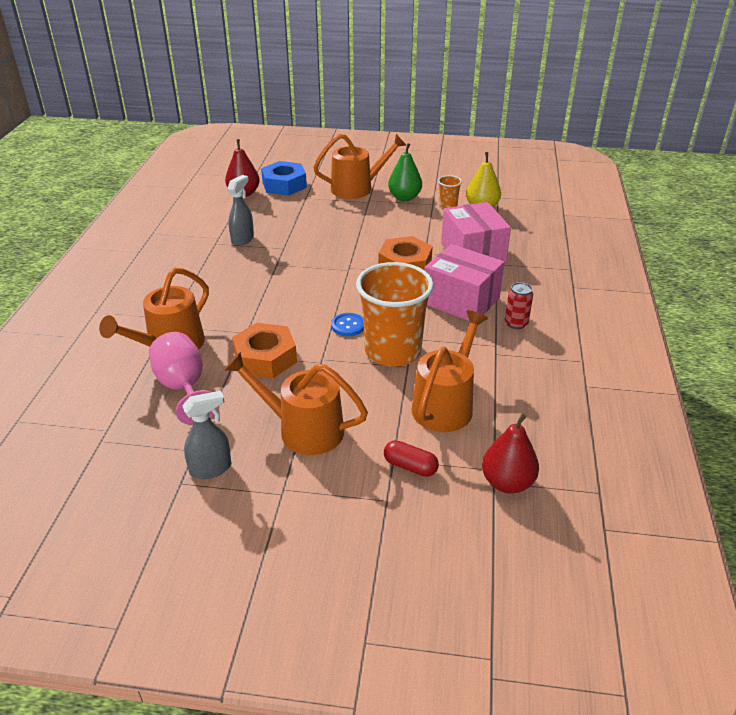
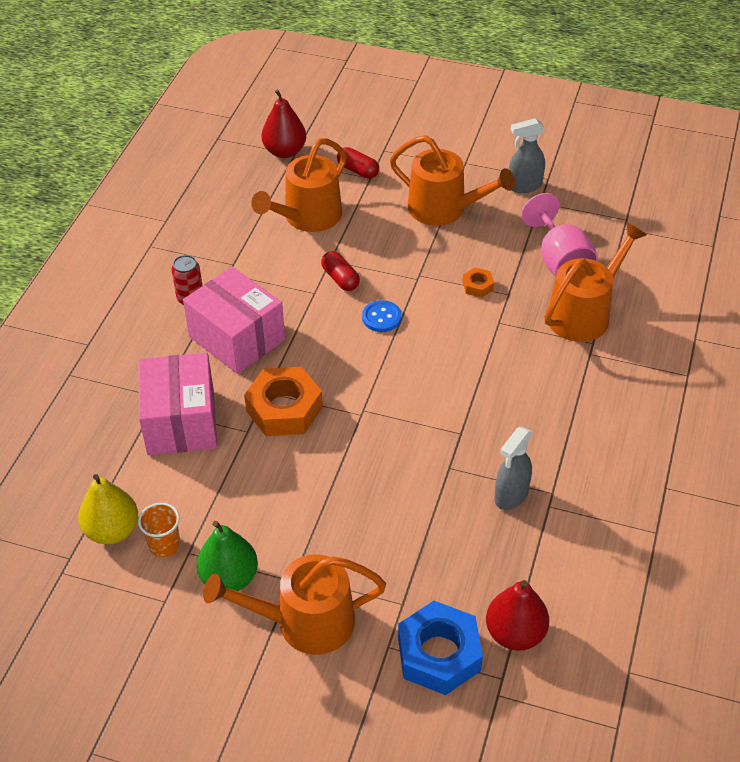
camera: 170 degrees left, 10 degrees up
orange nut [232,323,297,378] -> orange nut [462,267,494,298], size x0.46
orange cup [356,262,434,367] -> red capsule [321,251,360,291]

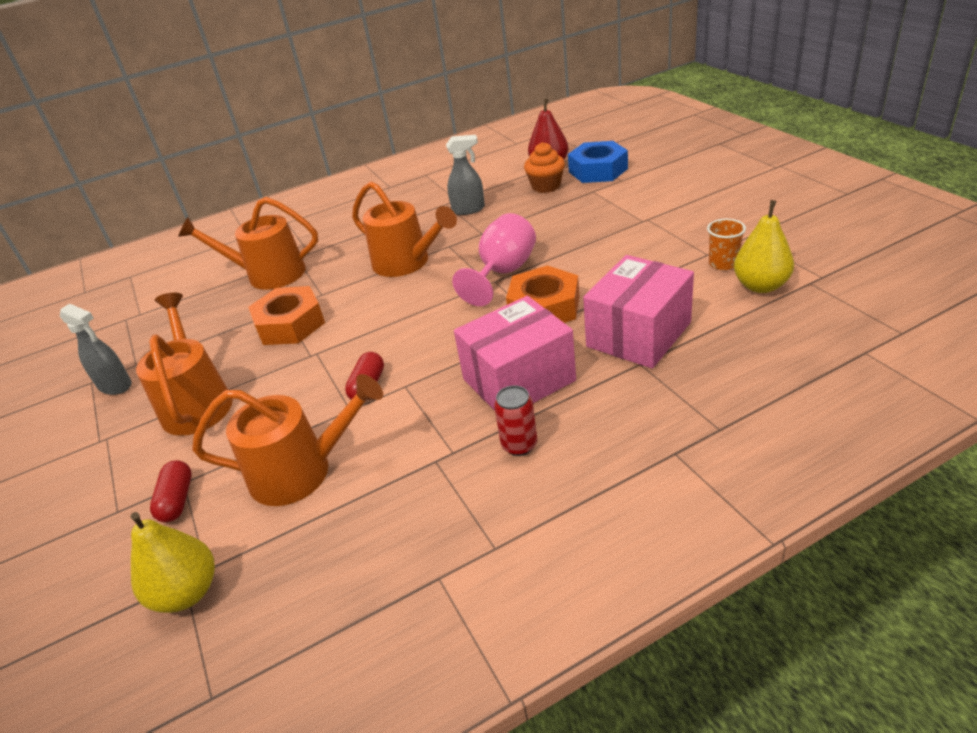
camera: 130 degrees left, 10 degrees down
pink box [183,267,285,374] -> pink box turned 60 degrees clockwise [454,296,576,411]
green pear [197,521,258,591] -> none
orange watering can [203,554,386,655] -> orange watering can moved to [352,181,457,277]
red pear [261,89,306,158] -> yellow pear [131,512,215,613]
blue button [362,300,402,332] -> none
orange nut [462,267,494,298] -> orange nut [248,286,325,345], size x2.15
pink goblet [521,193,598,277] -> pink goblet moved to [452,213,536,306]
none -> orange cupcake [524,142,565,193]

